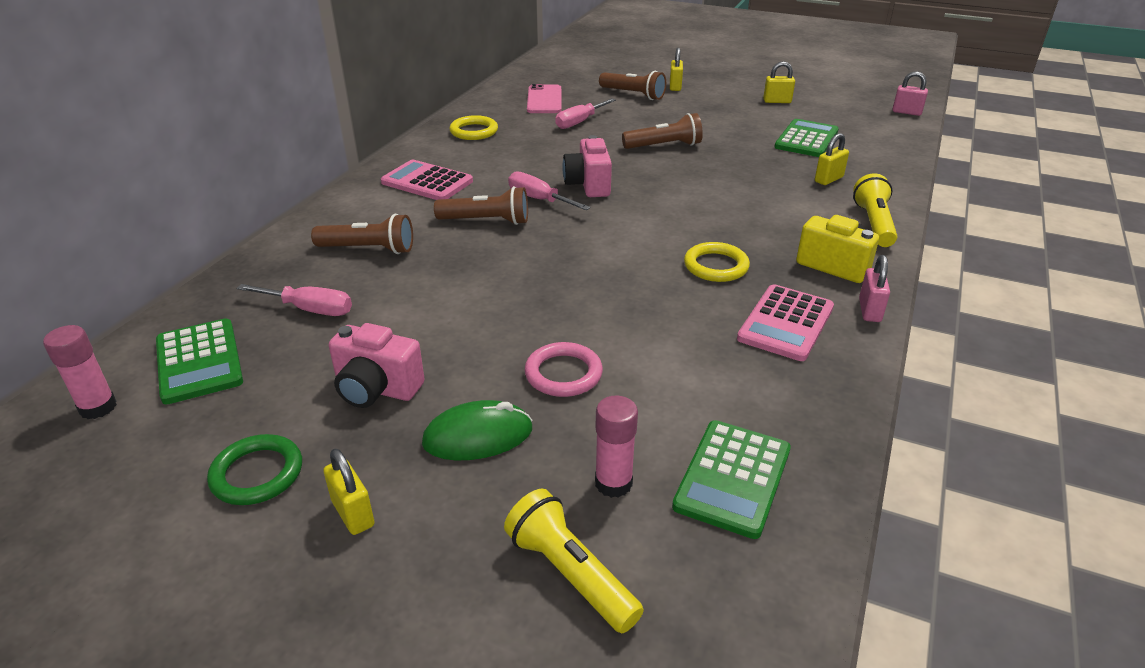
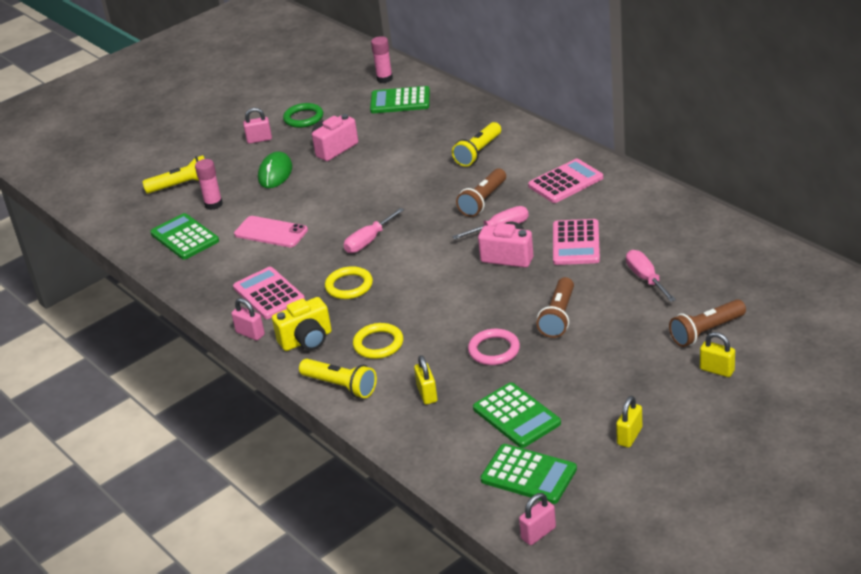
camera: 120 degrees right, 0 degrees up
pink screwdriver [236,284,352,316] -> pink screwdriver moved to [344,208,404,253]
brown flashlight [311,214,413,254] -> yellow flashlight [452,122,501,167]
yellow padlock [323,449,374,535] -> pink padlock [243,108,272,144]
yellow ring [449,115,498,140] -> yellow ring moved to [353,323,403,359]
pink ring [525,342,603,397] -> pink ring moved to [468,329,520,365]
pink phone [527,84,562,113] -> pink phone moved to [234,216,308,247]
none -> green calculator [480,444,577,504]
none -> pink calculator [553,219,600,265]

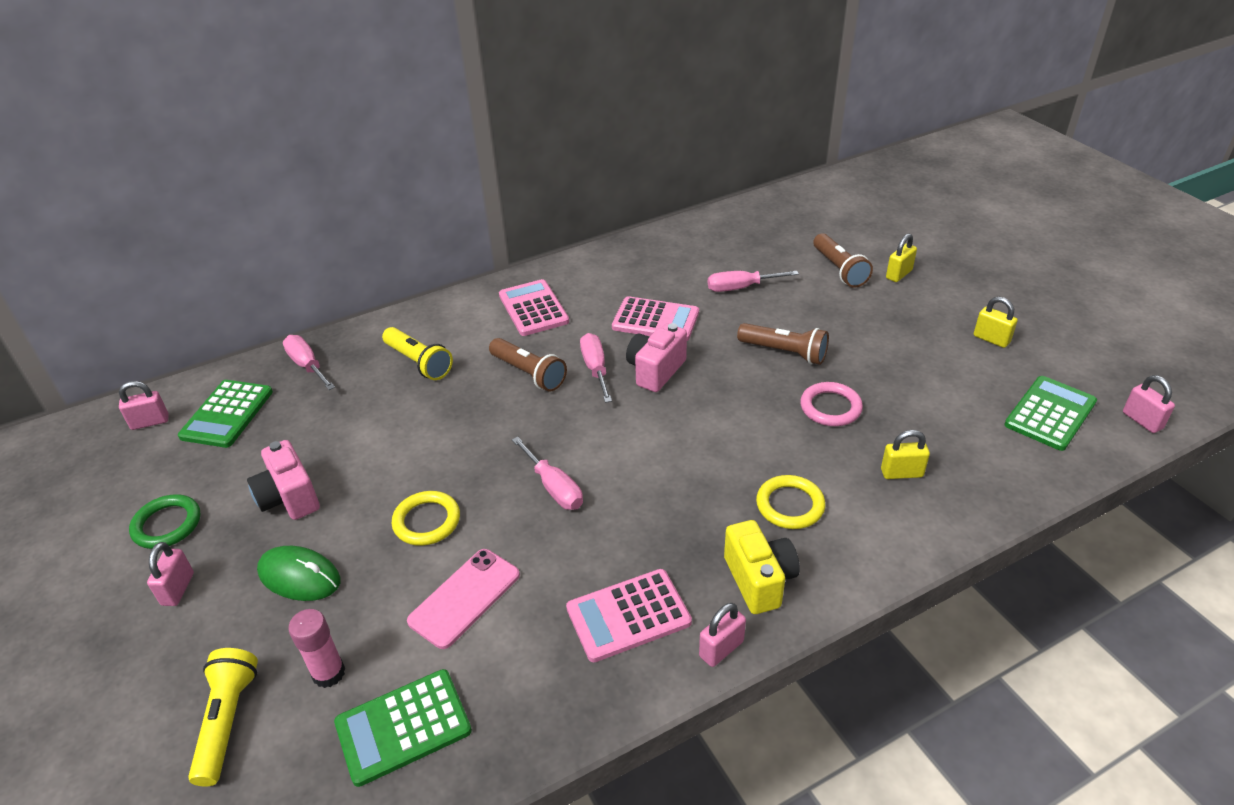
camera: 80 degrees left, 5 degrees up
yellow flashlight [299,359,377,398] -> none
yellow ring [325,266,373,299] -> yellow ring moved to [392,491,460,546]
pink glue stick [371,36,393,83] -> pink padlock [119,381,169,430]
green calculator [473,382,561,448] -> none
none -> pink screwdriver [283,335,335,390]

